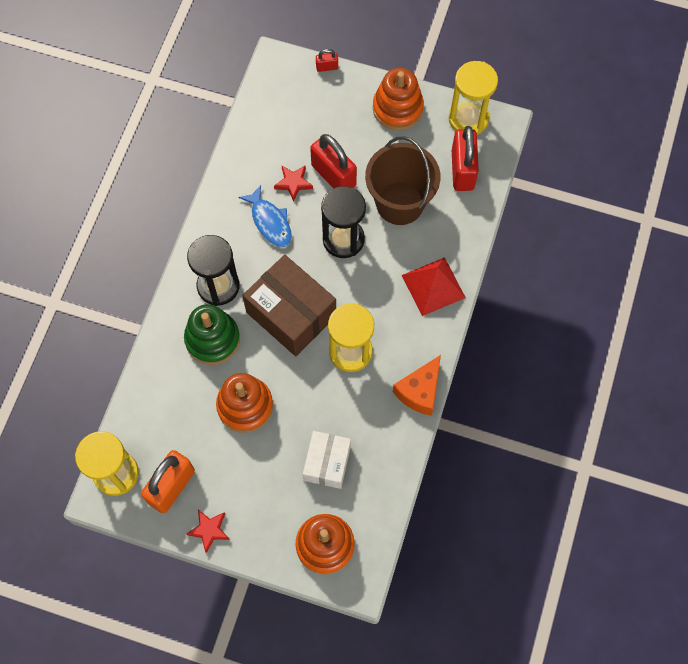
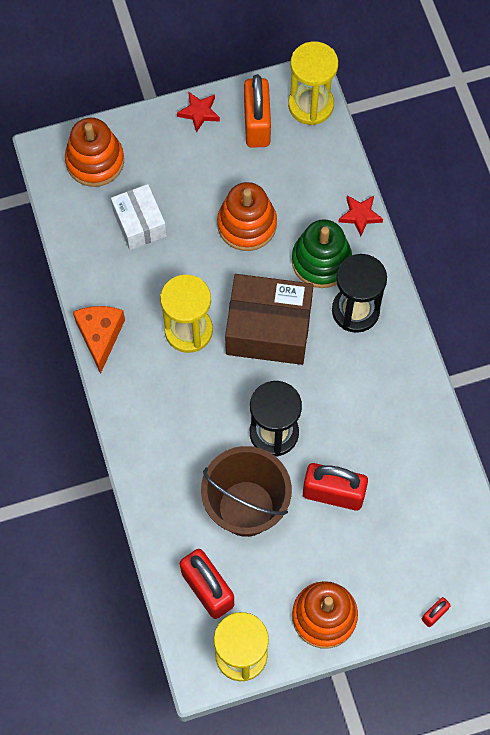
camera: 145 degrees right, 0 degrees up
blue fish [238,185,292,248] -> none
red star [274,166,313,202] -> red star moved to [339,195,383,236]
red pyramid [402,257,466,316] -> none

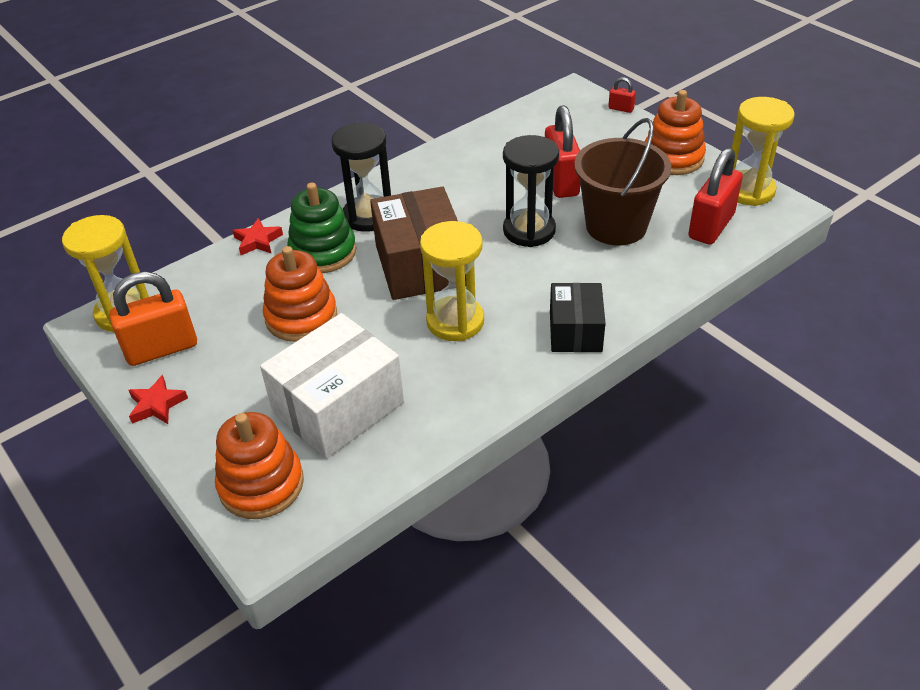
camera: 110 degrees left, 25 degrees down
orange cheese [73,306,125,374] -> none
white box [111,184,167,250] -> white box [260,313,404,459], size x1.63
none -> black box [550,283,606,352]

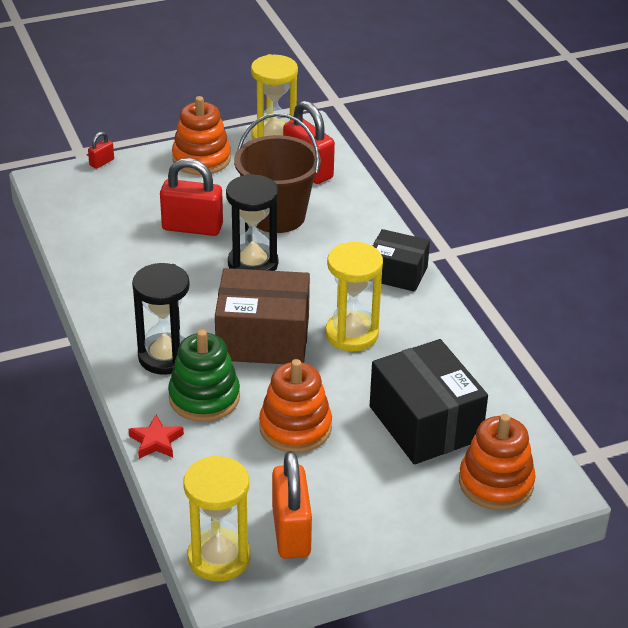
camera: 75 degrees left, 5 degrees down
red star [129,375,188,424] -> none
white box [260,313,404,459] -> black box [370,339,488,465]

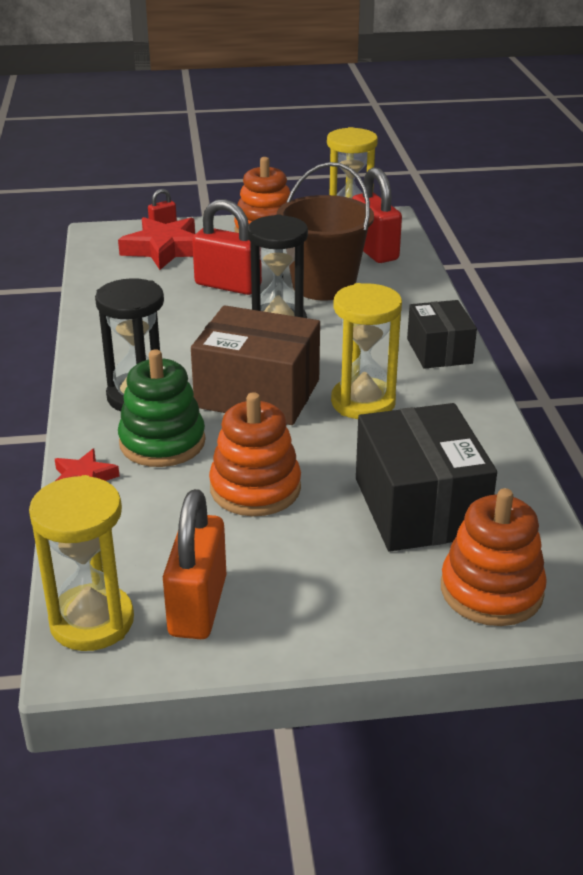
camera: 15 degrees right, 5 degrees down
black box [373,229,430,292] -> black box turned 45 degrees clockwise [407,300,477,369]
none -> red star [118,217,195,270]

